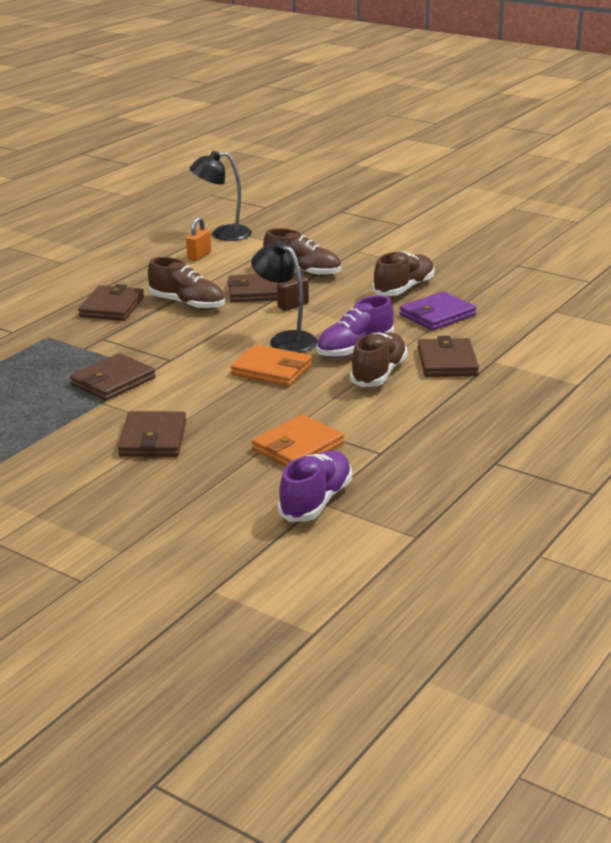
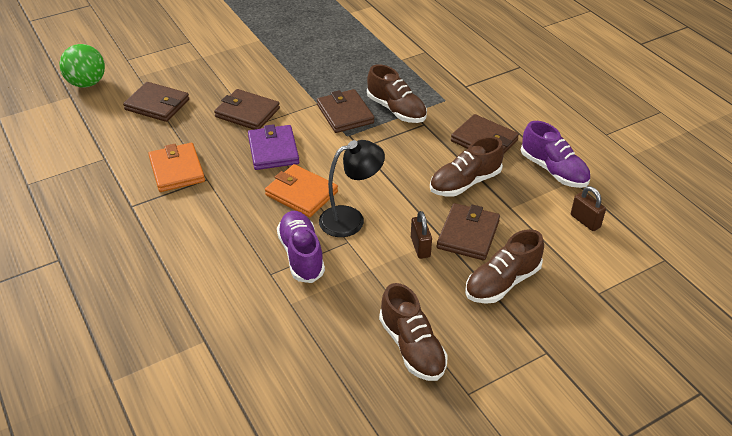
camera: 115 degrees right, 15 degrees up
orange padlock [186,217,211,261] -> brown padlock [571,186,606,231]
black lamp [190,151,252,241] -> none
orange wallet [231,344,312,386] -> orange wallet turned 75 degrees clockwise [265,164,338,217]
purple shoe [277,450,352,522] -> purple shoe moved to [521,121,590,188]
brown shoe [350,332,408,387] -> brown shoe moved to [367,64,427,123]
purple wallet [399,291,477,331] -> purple wallet moved to [248,124,299,170]
brown wallet [418,336,479,377] -> brown wallet moved to [123,82,189,122]
none -> green ball [59,44,105,88]

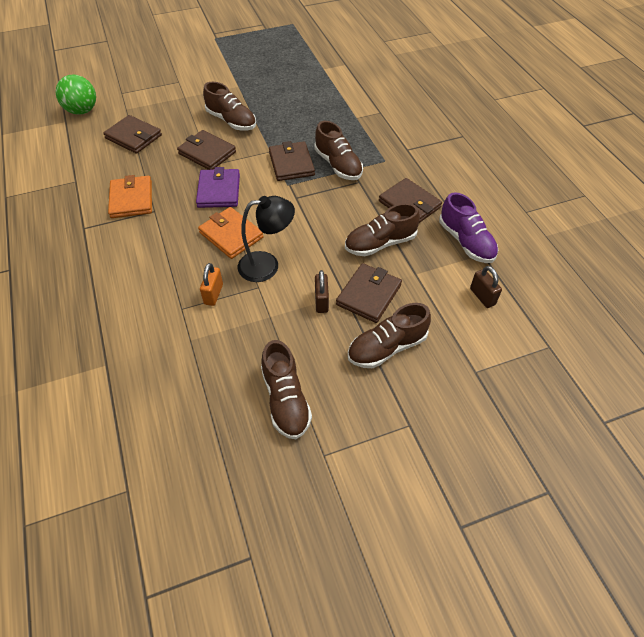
camera: 10 degrees right, 10 degrees up
purple shoe [277,211,325,283] -> orange padlock [200,263,223,306]
none -> brown shoe [203,82,256,131]

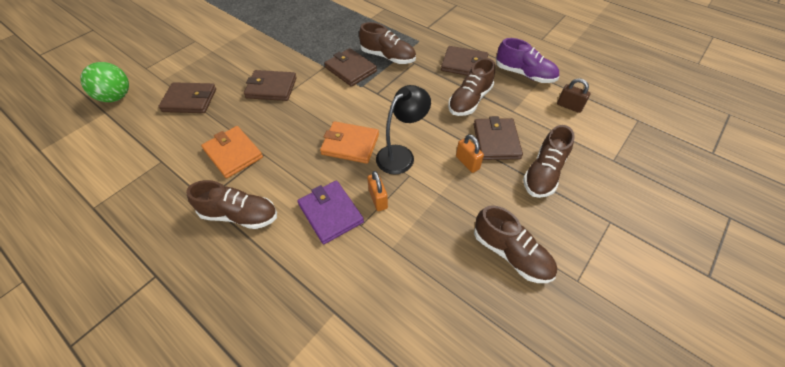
camera: 30 degrees left, 0 degrees up
purple wallet [196,167,240,208] -> purple wallet moved to [297,180,364,244]
brown shoe [203,82,256,131] -> brown shoe moved to [186,180,277,229]
brown padlock [315,270,329,313] -> orange padlock [456,134,484,173]

